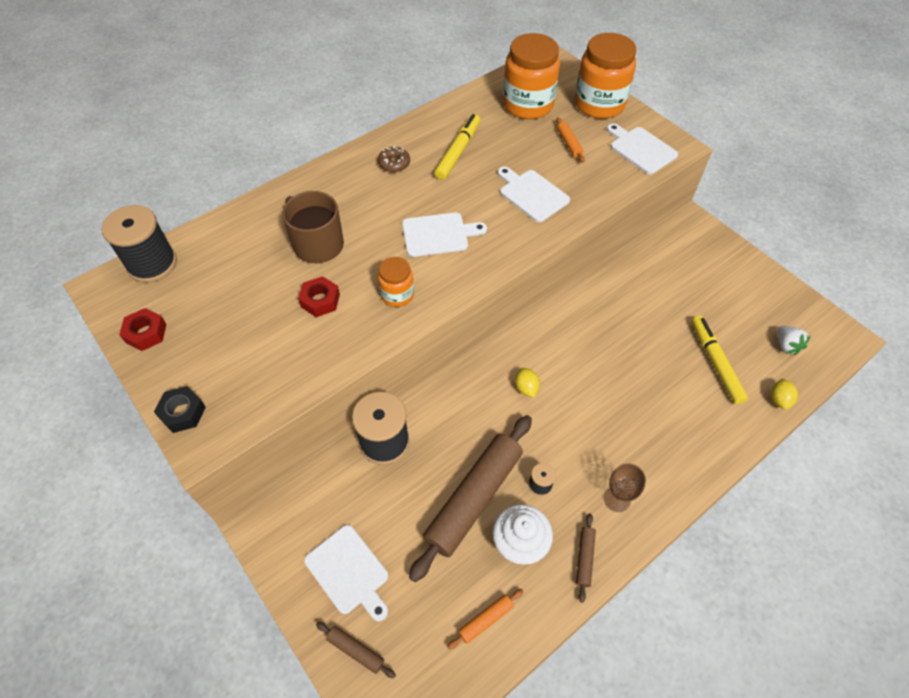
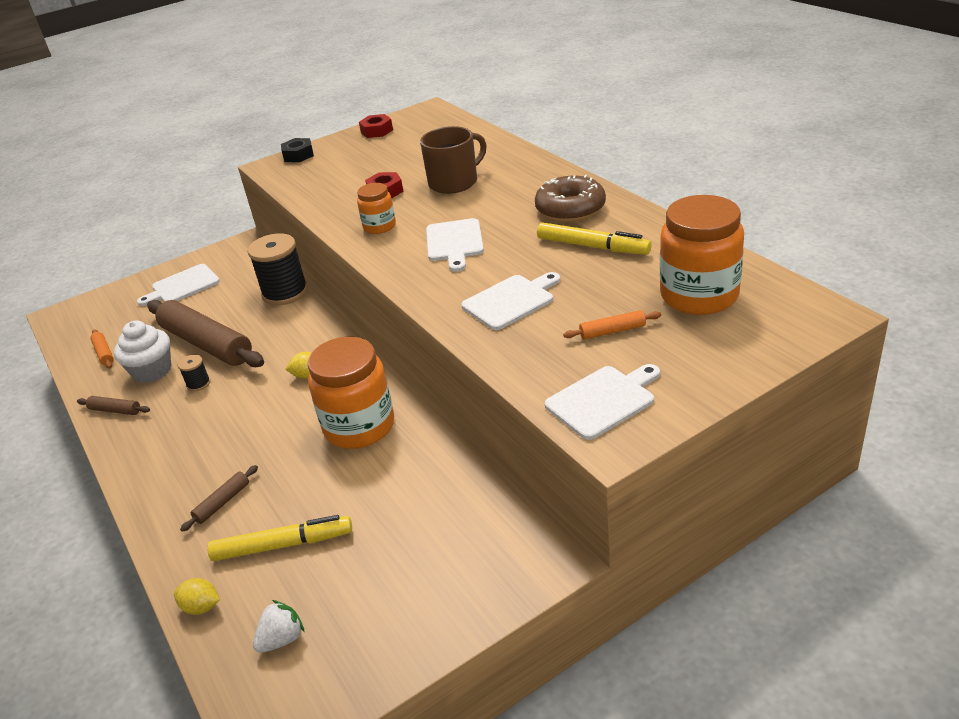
camera: 100 degrees right, 20 degrees down
black spool [101,205,177,283] -> none
brown rolling pin [316,622,396,678] -> brown rolling pin moved to [180,465,258,532]
brown donut [378,146,410,173] -> brown donut [535,175,606,222], size x1.85
orange jar [575,33,637,119] -> orange jar moved to [308,337,394,449]
brown goblet [604,463,646,512] -> none
white strawberry [777,326,811,355] -> white strawberry turned 150 degrees clockwise [253,600,304,653]

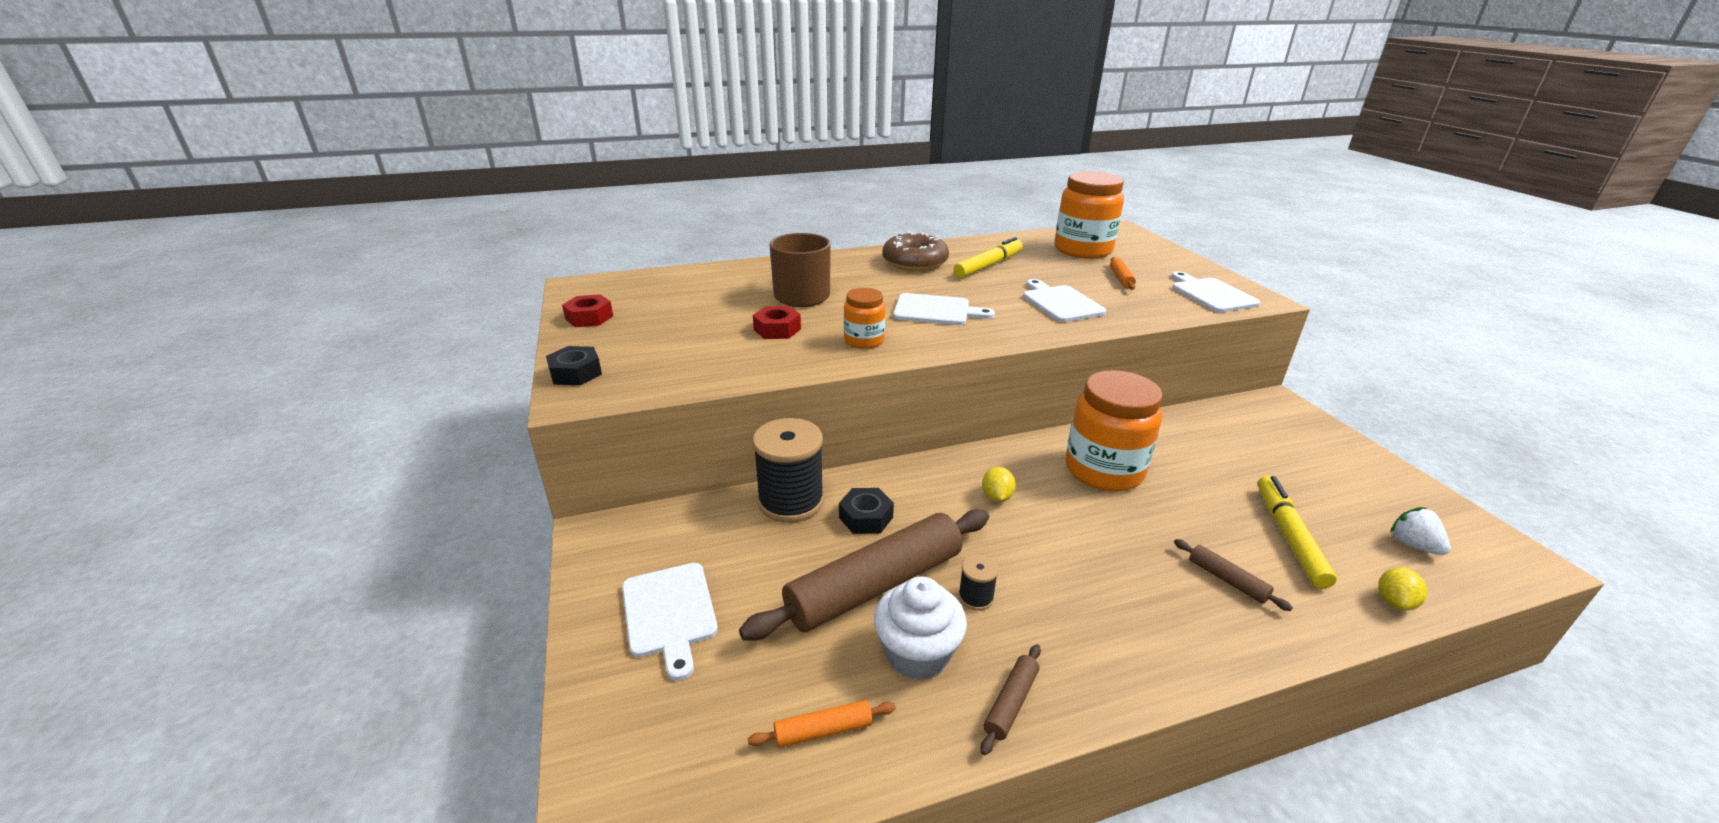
camera: 80 degrees left, 5 degrees down
none -> black nut [839,488,894,534]

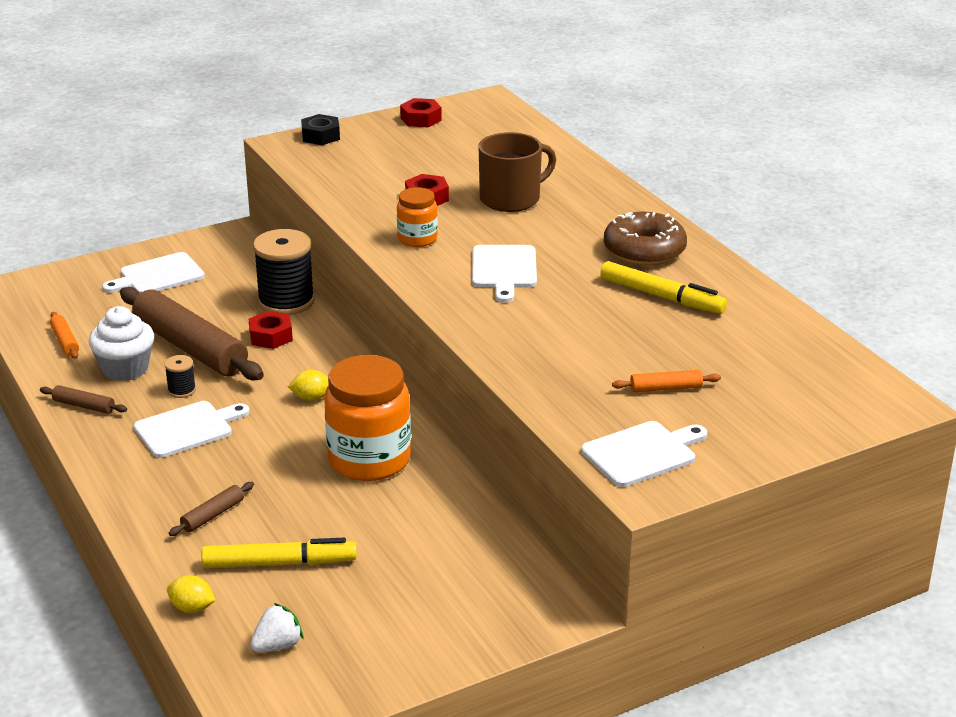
camera: 80 degrees right, 0 degrees up
black nut [839,488,894,534] -> red nut [249,311,293,349]
white cutting board [1023,279,1106,322] -> white cutting board moved to [134,401,250,458]
orange jar [1054,171,1124,259] -> none

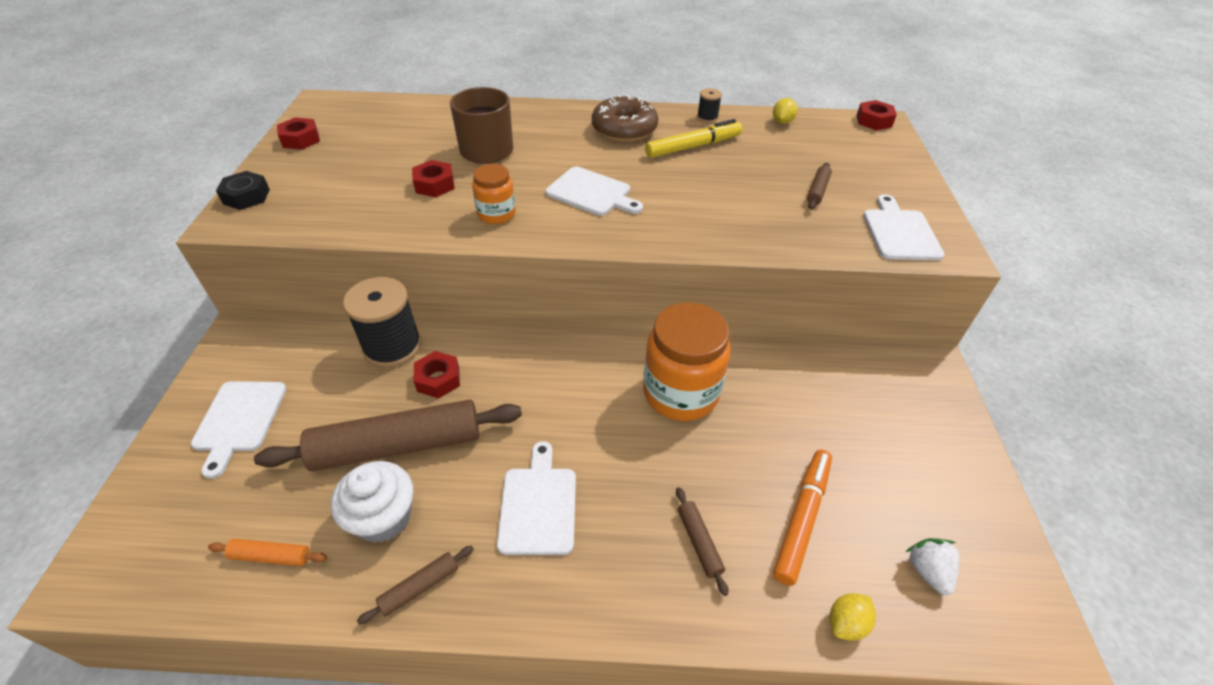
camera: 60 degrees left, 15 degrees up
black spool [164,355,196,398] -> black spool moved to [697,88,722,123]
yellow marker [201,538,357,568] -> orange marker [773,450,832,586]
yellow lemon [288,370,329,401] -> yellow lemon moved to [773,98,798,124]
orange rolling pin [612,370,721,392] -> brown rolling pin [807,162,832,209]
none -> red nut [856,100,897,130]

